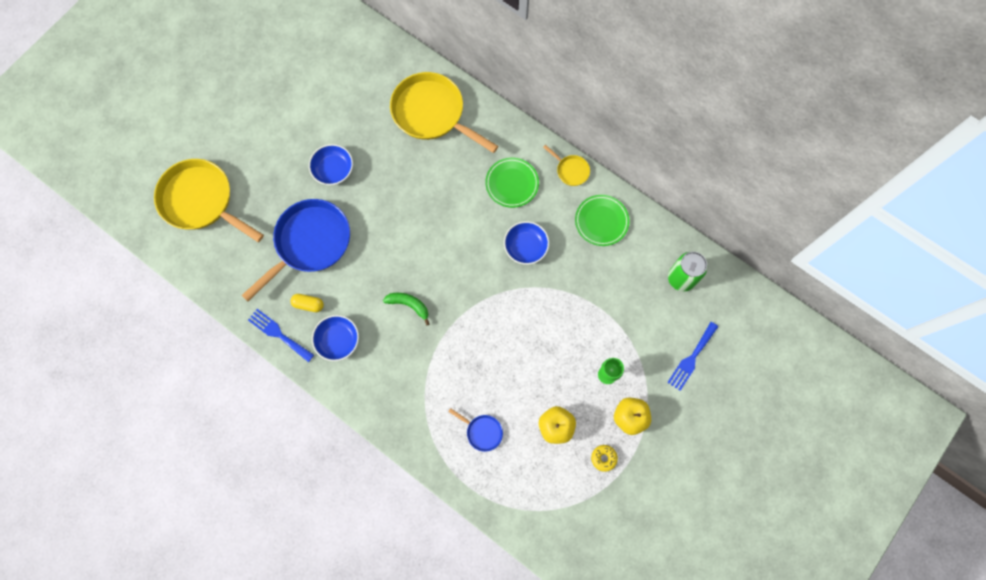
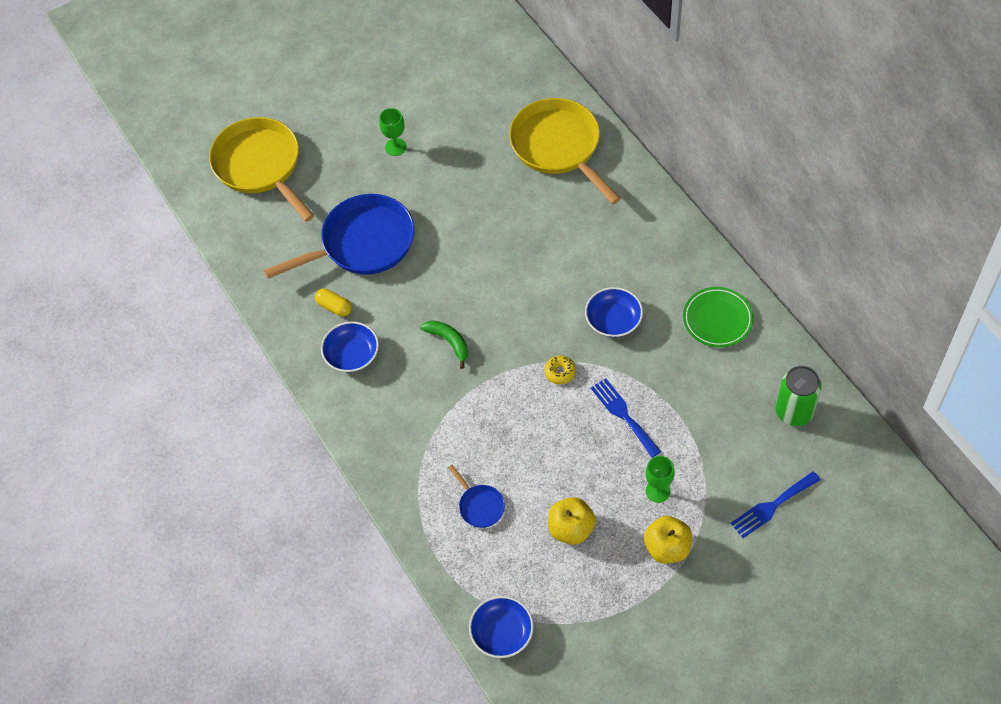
camera: 25 degrees right, 15 degrees down
blue fork [248,309,314,362] -> blue fork moved to [591,378,661,458]
blue bowl [309,144,353,185] -> blue bowl moved to [469,596,534,658]
green plate [485,158,539,208] -> none
yellow pan [543,145,590,186] -> none
yellow donut [591,445,618,472] -> yellow donut moved to [544,356,576,384]
none -> green goblet [379,108,407,156]

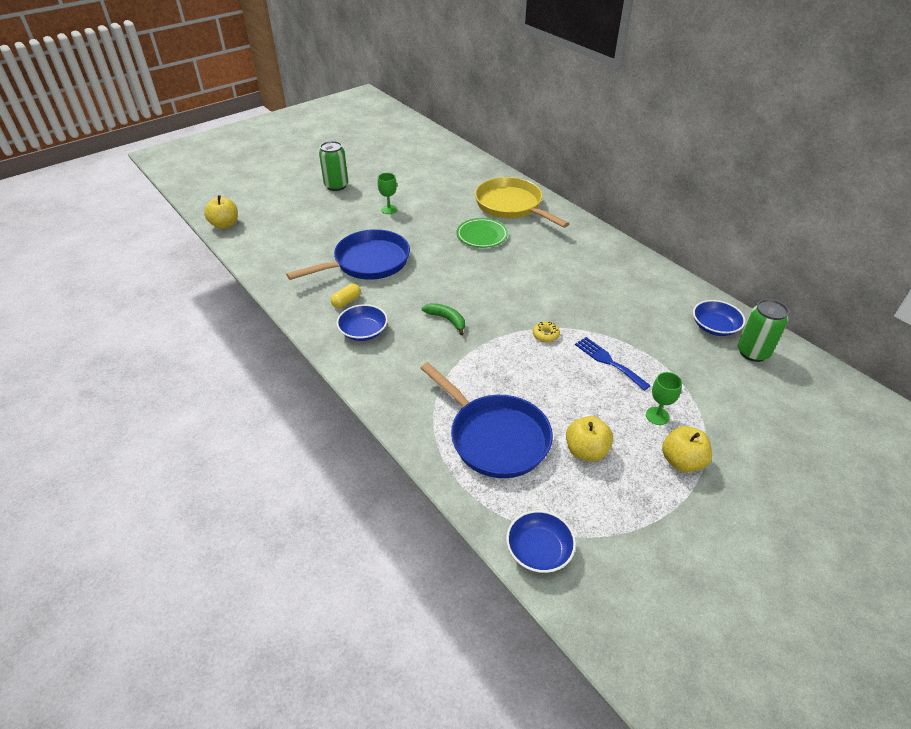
camera: 10 degrees left, 15 degrees down
yellow pan [209,117,314,222] -> none
yellow capsule [315,288,352,317] -> yellow capsule turned 75 degrees counterclockwise [331,284,361,308]
blue pan [448,465,505,528] -> blue pan [420,362,553,478], size x2.25
blue bowl [585,287,643,337] -> blue bowl moved to [693,300,745,336]
green plate [683,287,754,347] -> green plate moved to [457,218,508,248]
blue fork [730,471,820,538] -> none
none -> yellow apple [204,195,238,229]
none -> green can [319,141,348,191]

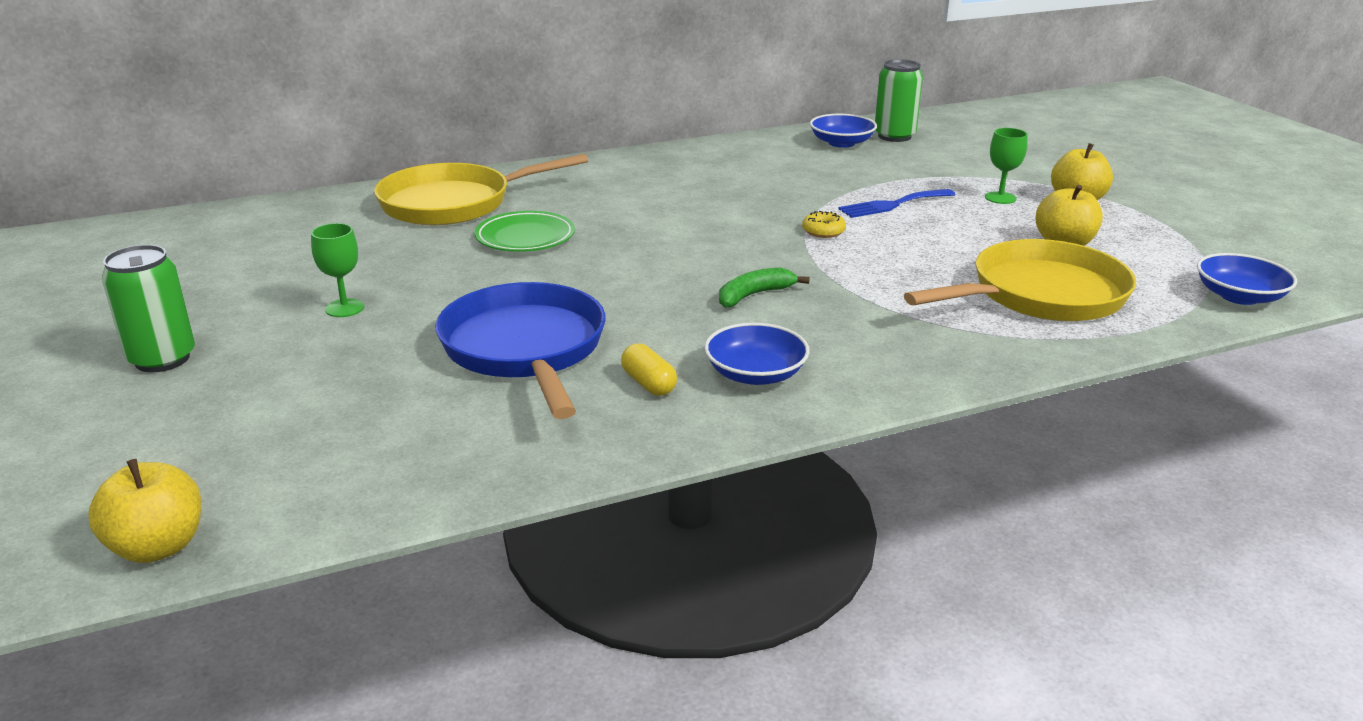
camera: 75 degrees left, 15 degrees down
blue pan [420,362,553,478] -> yellow pan [904,239,1136,321]

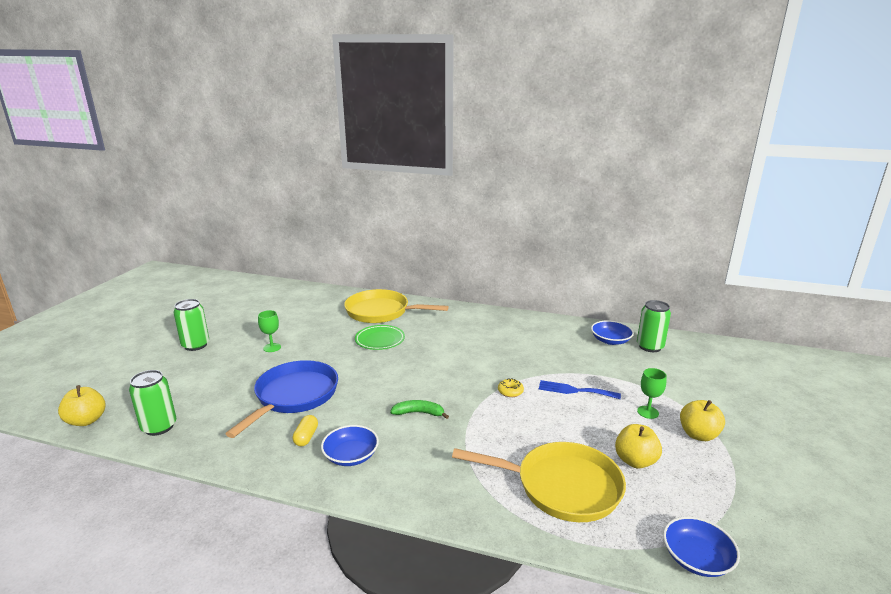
camera: 40 degrees right, 5 degrees down
none -> green can [129,370,176,436]

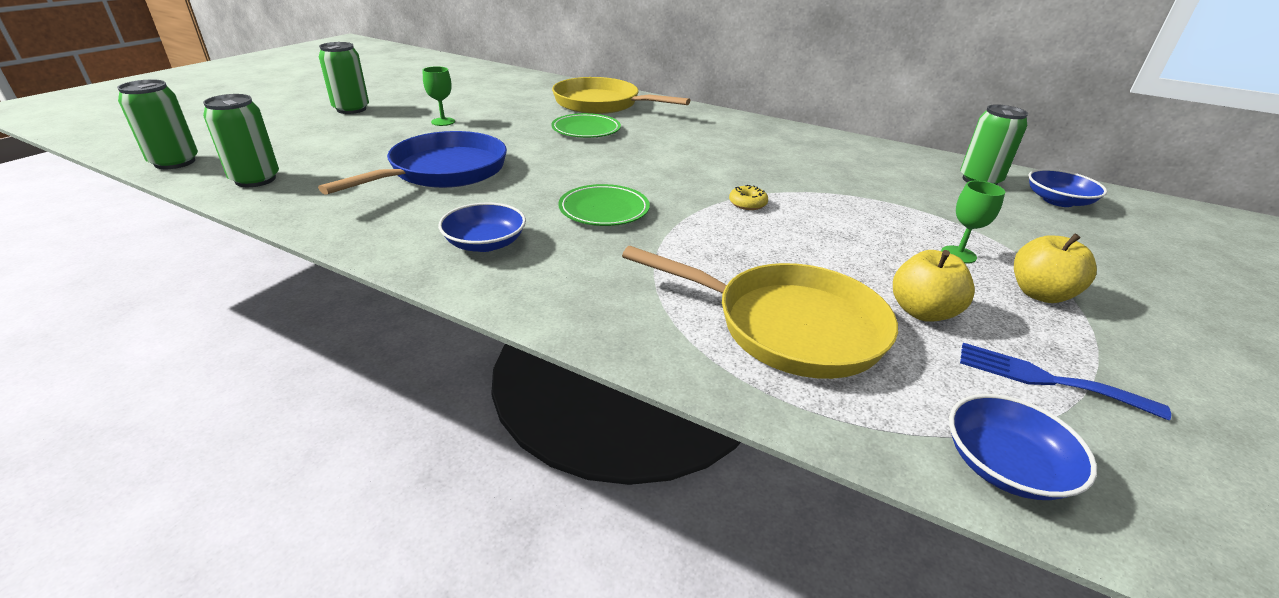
camera: 10 degrees right, 10 degrees up
yellow apple [58,385,106,426] -> green can [117,79,198,169]
yellow capsule [293,415,318,446] -> none
green banana [390,400,449,419] -> green plate [559,184,650,226]
blue fork [539,380,621,399] -> blue fork moved to [960,343,1171,420]
blue bowl [591,320,634,345] -> blue bowl moved to [1028,169,1107,207]

